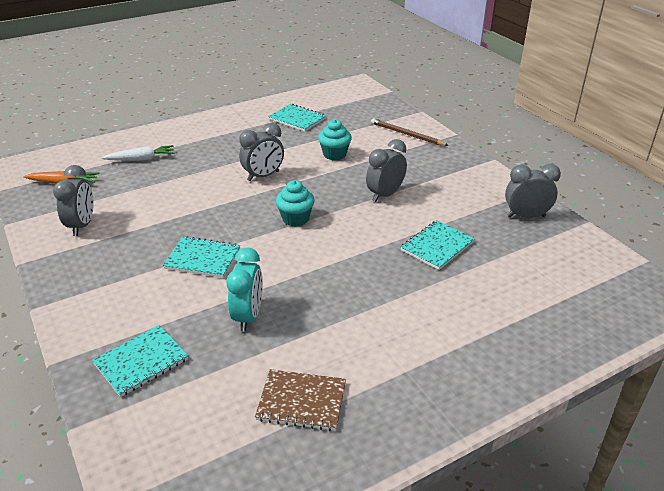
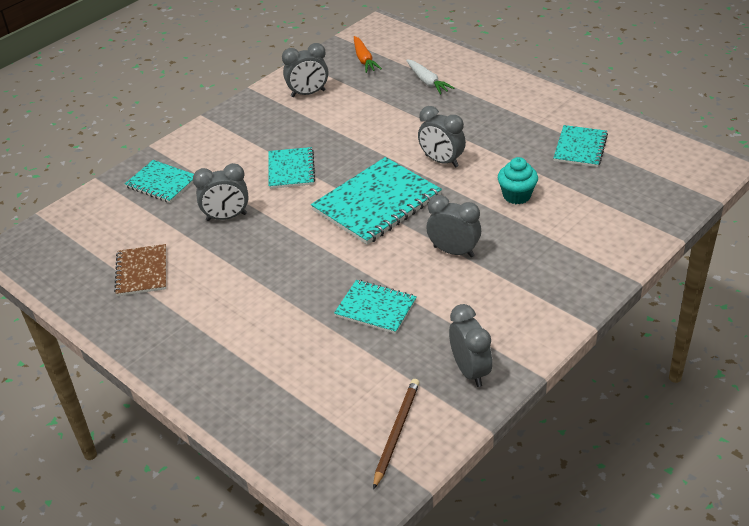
camera: 75 degrees right, 5 degrees up
turquoise clock [226,248,263,332] -> grey clock [193,163,249,221]
turquoise cupcake [276,180,315,227] -> turquoise notebook [311,157,442,245]
brown pencil [371,118,449,146] -> brown pencil moved to [373,379,419,490]

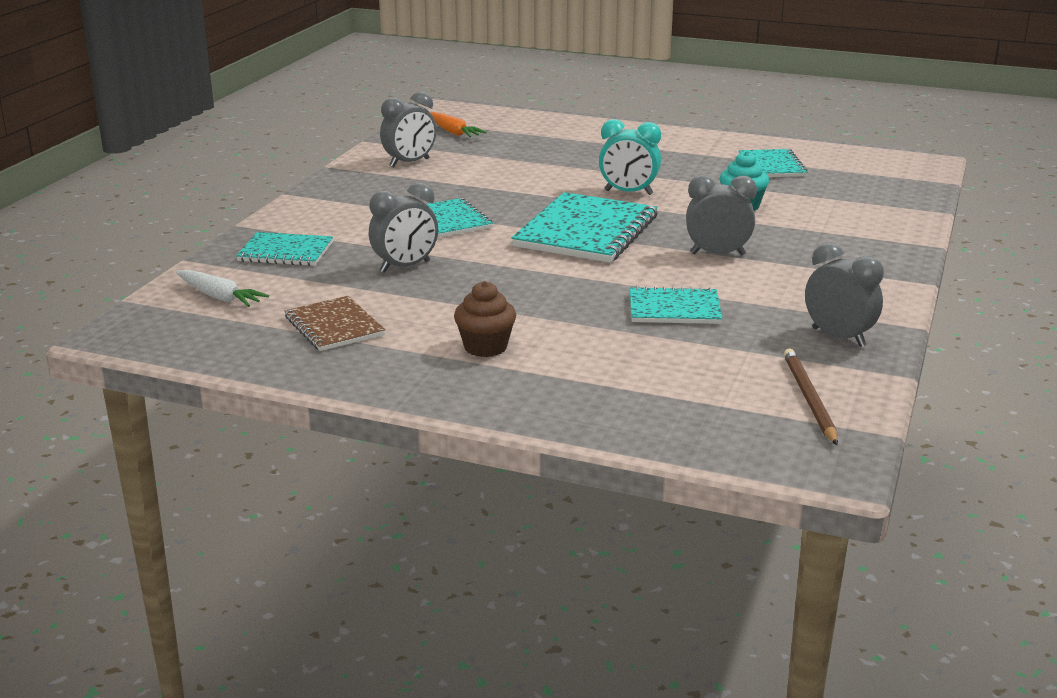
camera: 25 degrees left, 15 degrees down
white carrot [406,59,454,94] -> white carrot moved to [176,270,269,307]
grey clock [418,106,466,167] -> turquoise clock [599,119,661,195]
none -> brown cupcake [454,281,516,357]

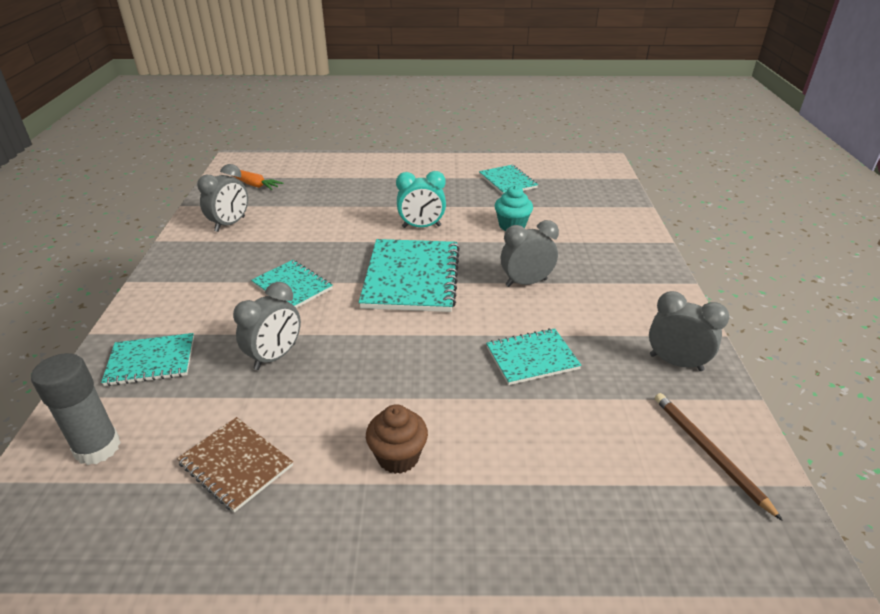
camera: 20 degrees left, 10 degrees up
white carrot [176,270,269,307] -> grey glue stick [31,353,121,465]

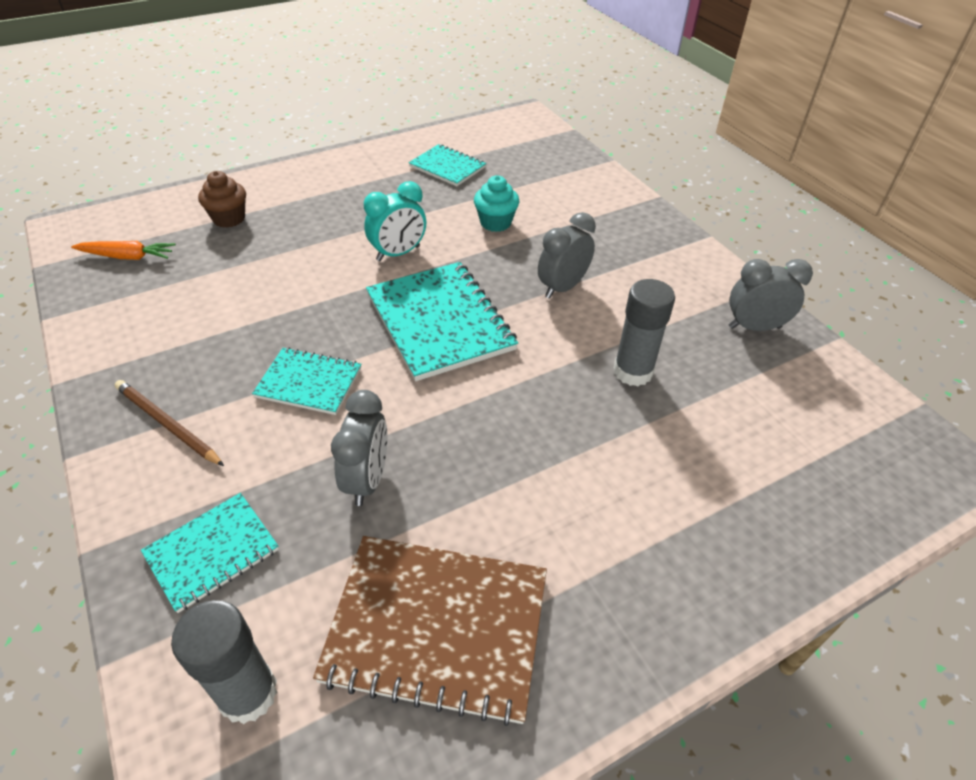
camera: 30 degrees left, 10 degrees up
brown notebook [177,417,293,512] -> brown notebook [313,536,547,726], size x1.73
grey clock [197,164,248,232] -> none
brown cupcake [366,404,428,474] -> brown cupcake moved to [198,171,246,228]
turquoise notebook [486,328,582,385] -> grey glue stick [614,279,675,386]
brown pencil [655,393,783,521] -> brown pencil moved to [115,380,224,466]

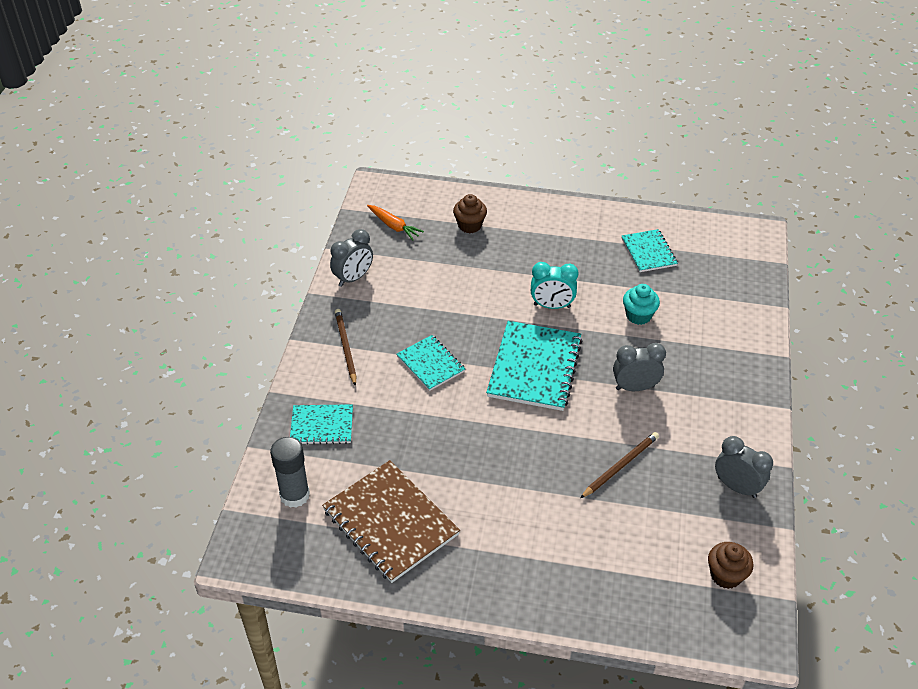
camera: 40 degrees right, 0 degrees up
grey clock [331,390,388,506] -> grey clock moved to [330,229,373,287]
grey glue stick [614,279,675,386] -> brown pencil [580,432,659,498]
none -> brown cupcake [708,542,753,589]

